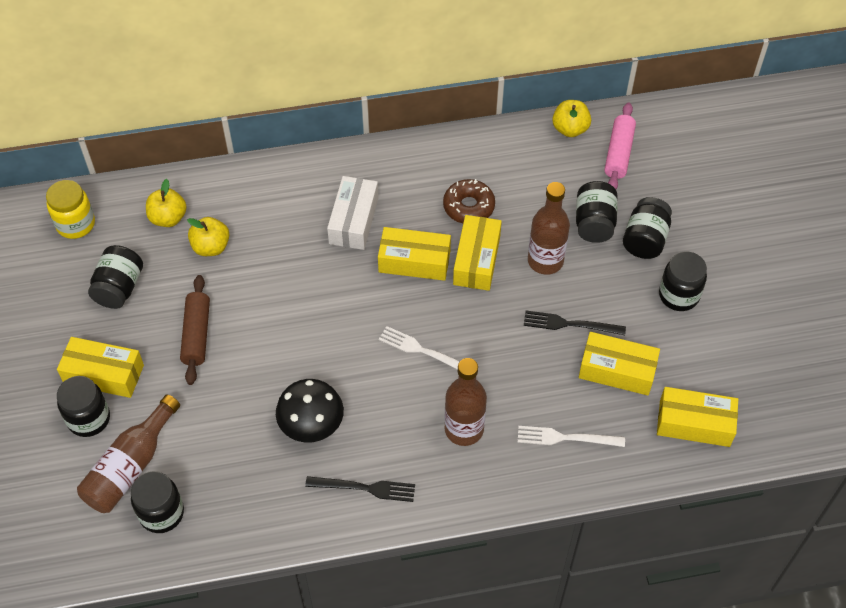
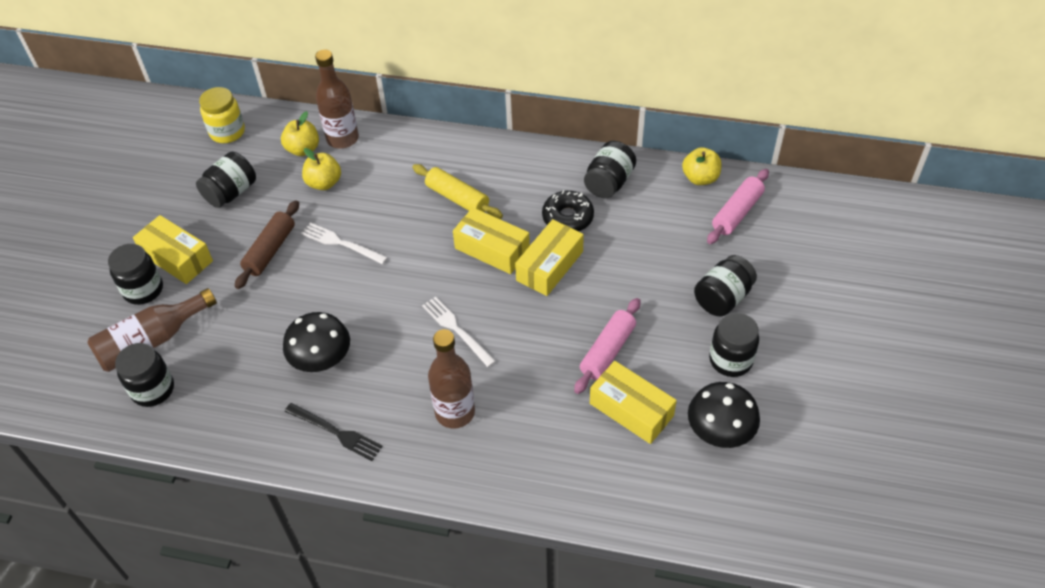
camera: 25 degrees right, 5 degrees down
white box [327,176,379,250] -> yellow rolling pin [413,164,503,219]
brown donut [443,179,495,223] -> black donut [542,190,594,231]
white fork [518,426,625,447] -> white fork moved to [301,223,388,264]
black fork [524,310,626,335] -> pink rolling pin [574,298,641,394]
brown bottle [528,182,570,275] -> brown bottle moved to [315,50,359,149]
black jar [576,181,618,243] -> black jar moved to [584,141,636,198]
yellow box [657,387,738,447] -> none
none -> black mushroom [688,382,760,448]

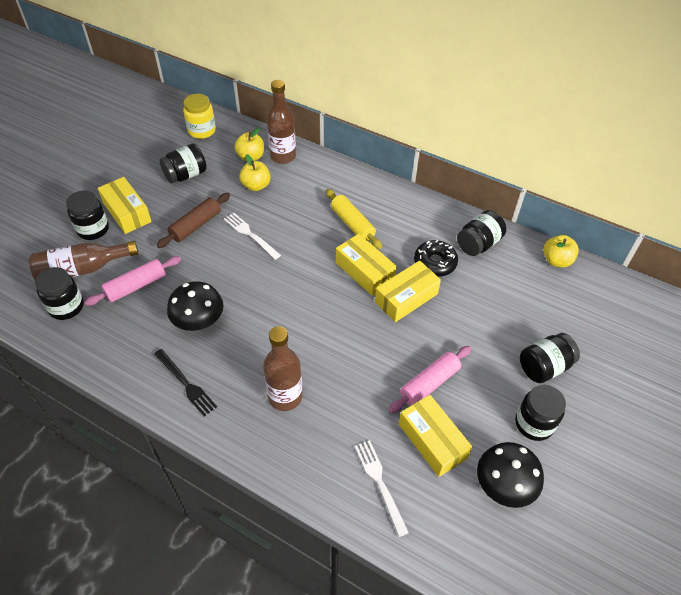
camera: 15 degrees right, 0 degrees up
white fork [422,296,496,367] -> white fork moved to [355,440,409,537]
pink rolling pin [707,169,769,244] -> pink rolling pin moved to [84,256,181,306]

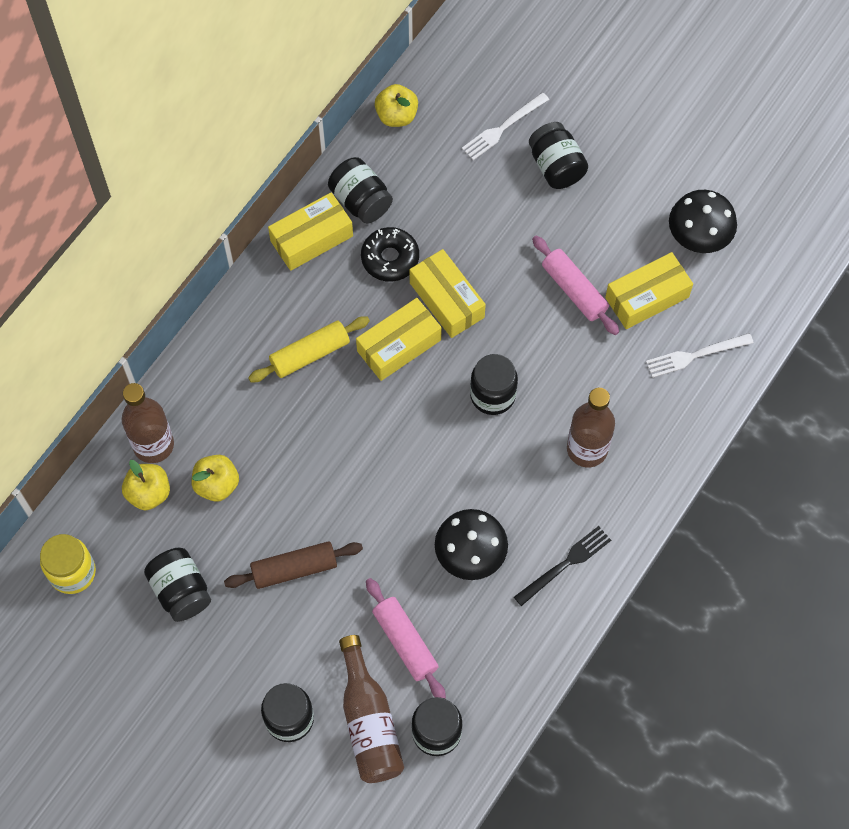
camera: 85 degrees left, 15 degrees up
yellow box [98,177,152,234] -> yellow box moved to [268,192,353,271]
brown rolling pin [157,193,230,248] -> brown rolling pin turned 60 degrees counterclockwise [224,541,363,589]
white fork [224,213,281,260] -> white fork moved to [462,92,549,160]
black jar [515,385,566,441] -> black jar moved to [470,354,518,415]

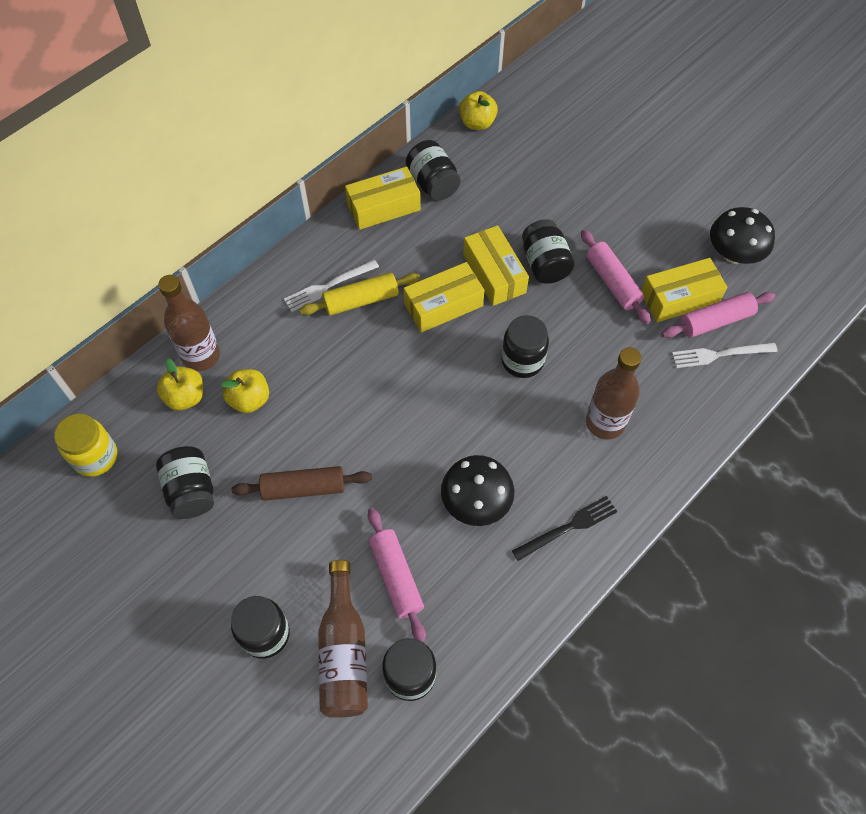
camera: 10 degrees right, 5 degrees down
black donut [361,227,419,282] -> none
white fork [462,92,549,160] -> white fork moved to [284,260,379,312]
black jar [529,122,588,189] -> black jar moved to [522,219,575,284]
none -> pink rolling pin [661,292,775,338]

